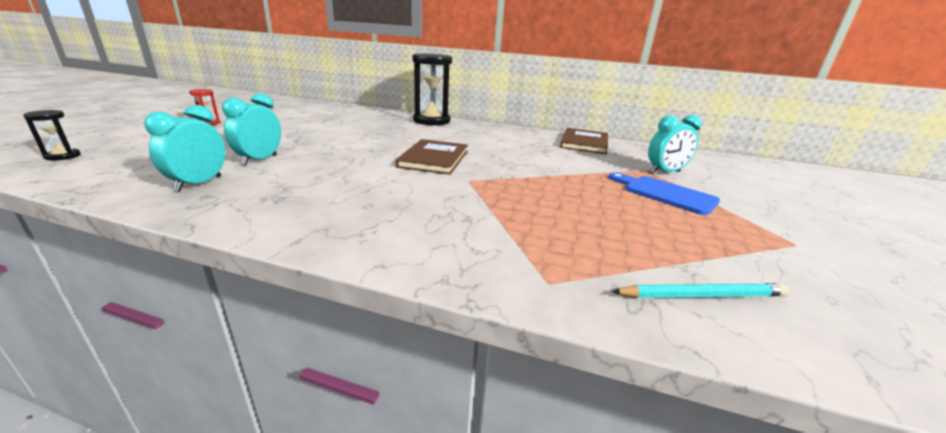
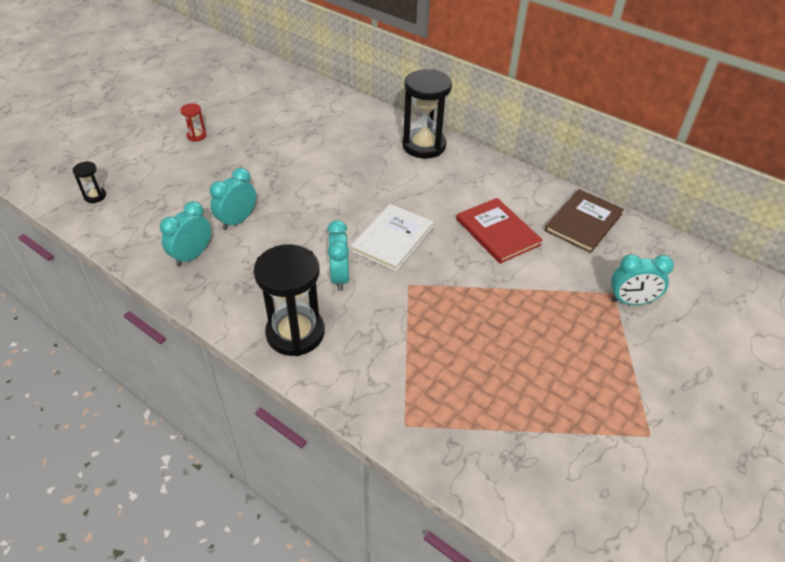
camera: 20 degrees right, 20 degrees up
brown book [396,139,468,174] -> white book [350,204,434,271]
blue cutting board [608,172,720,215] -> none
turquoise pencil [611,283,789,298] -> none
none -> black hourglass [254,244,325,356]
none -> turquoise clock [327,220,349,291]
none -> red book [456,198,543,264]

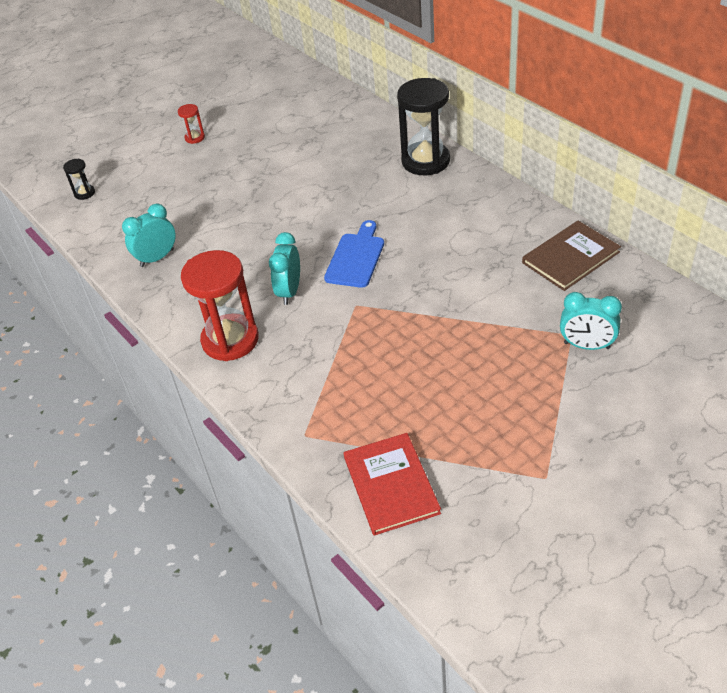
camera: 20 degrees right, 0 degrees up
turquoise clock [210,168,256,230] -> none
black hourglass [254,244,325,356] -> red hourglass [181,250,259,361]
white book [350,204,434,271] -> blue cutting board [324,220,384,288]
red book [456,198,543,264] -> red book moved to [344,433,441,536]

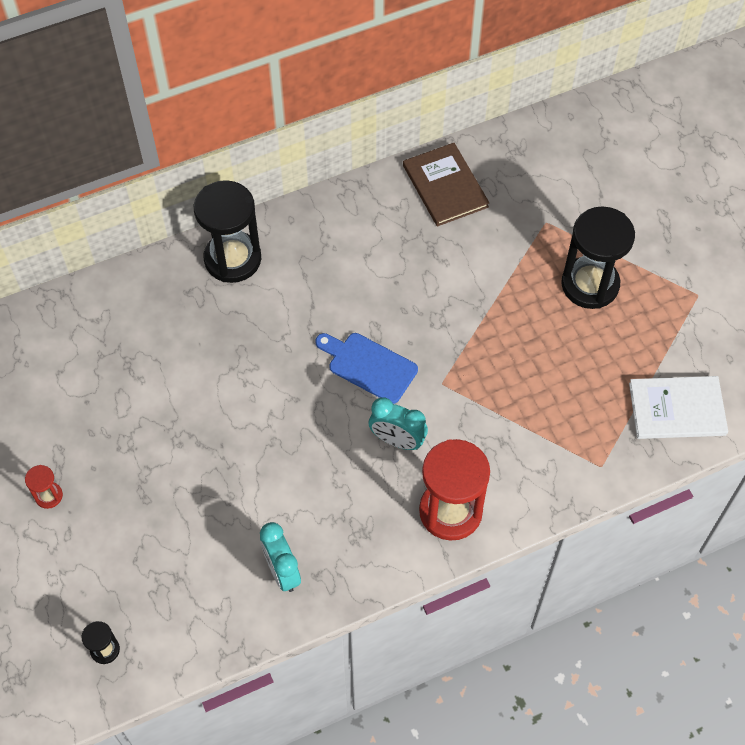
camera: 80 degrees left, 15 degrees up
red book [344,433,441,536] -> white book [629,376,728,439]
turquoise clock [560,292,622,350] -> none
none -> black hourglass [561,206,635,309]

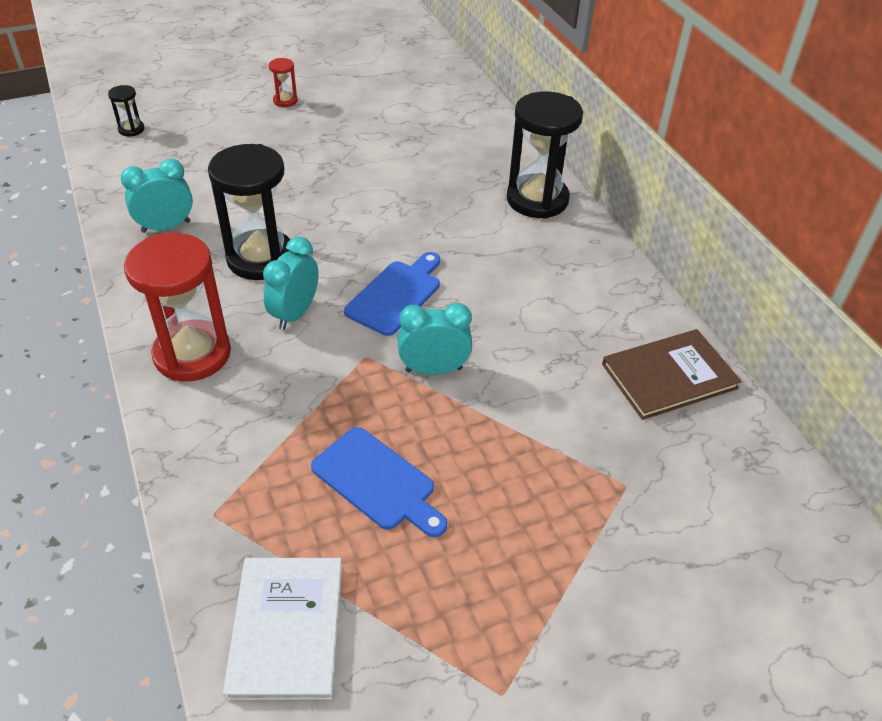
camera: 90 degrees right, 15 degrees down
black hourglass [561,206,635,309] -> black hourglass moved to [208,144,291,280]
none -> blue cutting board [311,427,447,537]
none -> turquoise clock [397,303,472,375]

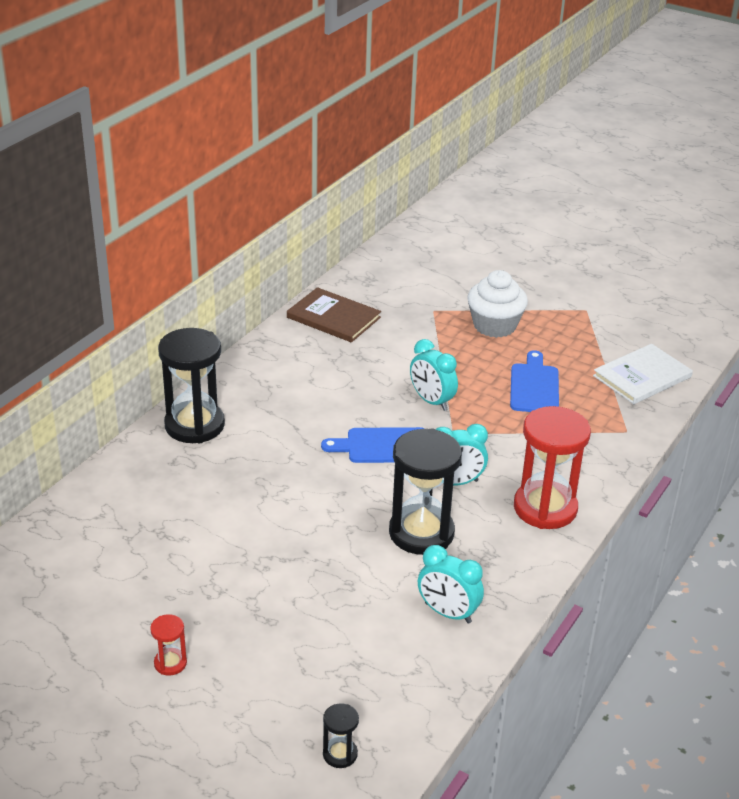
camera: 125 degrees left, 10 degrees down
none -> white cupcake [467,270,528,338]

